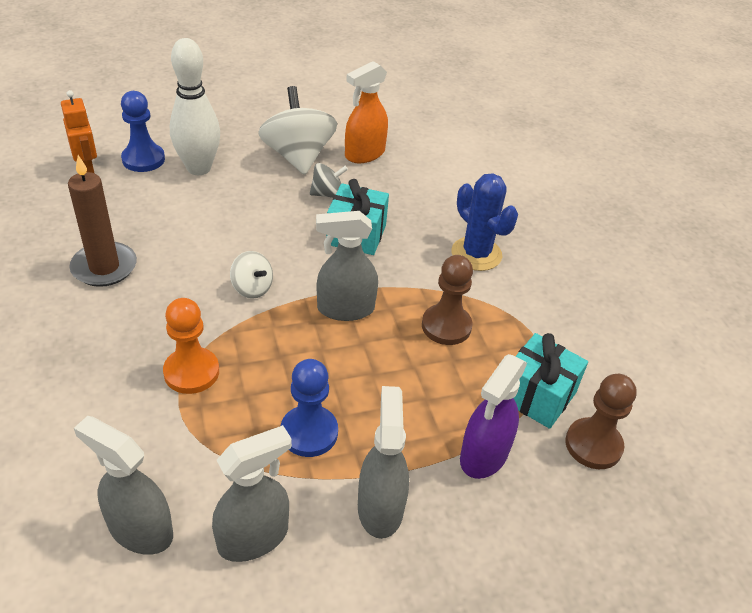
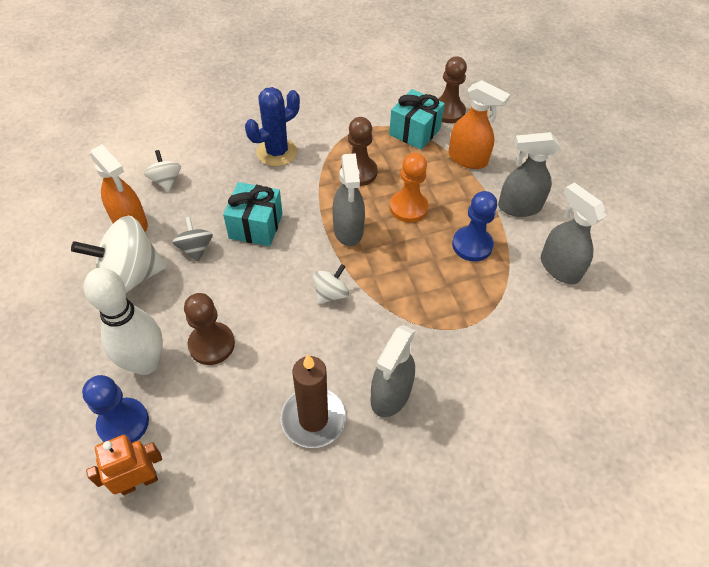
camera: 90 degrees left, 10 degrees up
grey spray bottle [74,416,173,555] -> grey spray bottle moved to [370,325,416,417]
orange pawn [163,298,219,394] -> orange pawn moved to [390,153,429,223]
purple spray bottle [460,354,527,479] -> orange spray bottle [448,80,510,169]
none -> white spinning top [144,150,181,191]
none -> brown pawn [184,293,235,365]

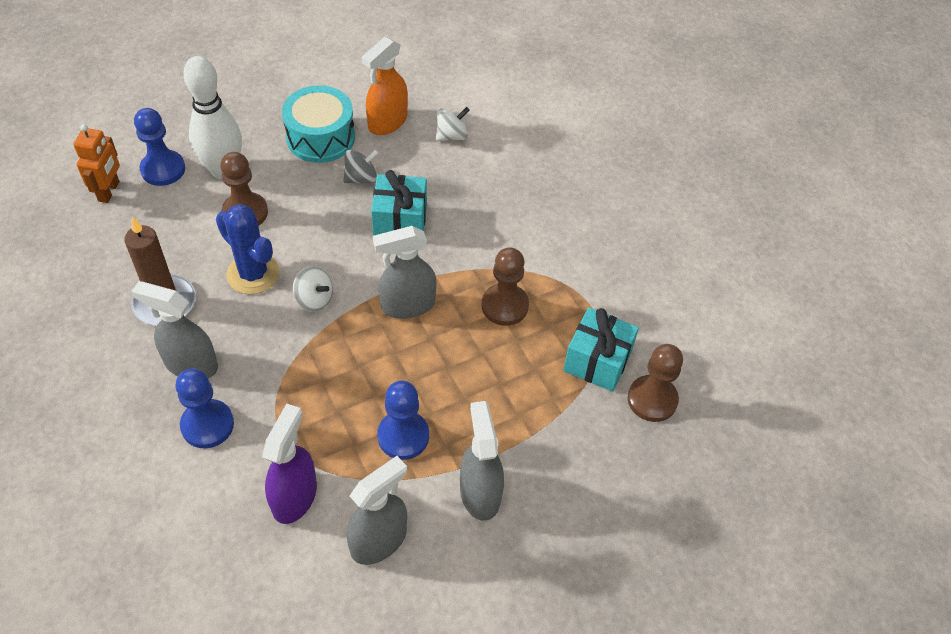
camera: 80 degrees right, 0 degrees up
white spinning top [71,216,167,293] -> turquoise drum [282,85,355,163]
orange robot [86,435,162,495] -> orange robot turned 45 degrees clockwise [73,124,120,203]
blue cactus [245,87,300,166] -> blue cactus moved to [216,204,280,295]
orange pawn [390,153,429,223] -> none
orange spray bottle [448,80,510,169] -> none
none -> blue pawn [176,369,234,448]
none -> purple spray bottle [262,404,317,524]

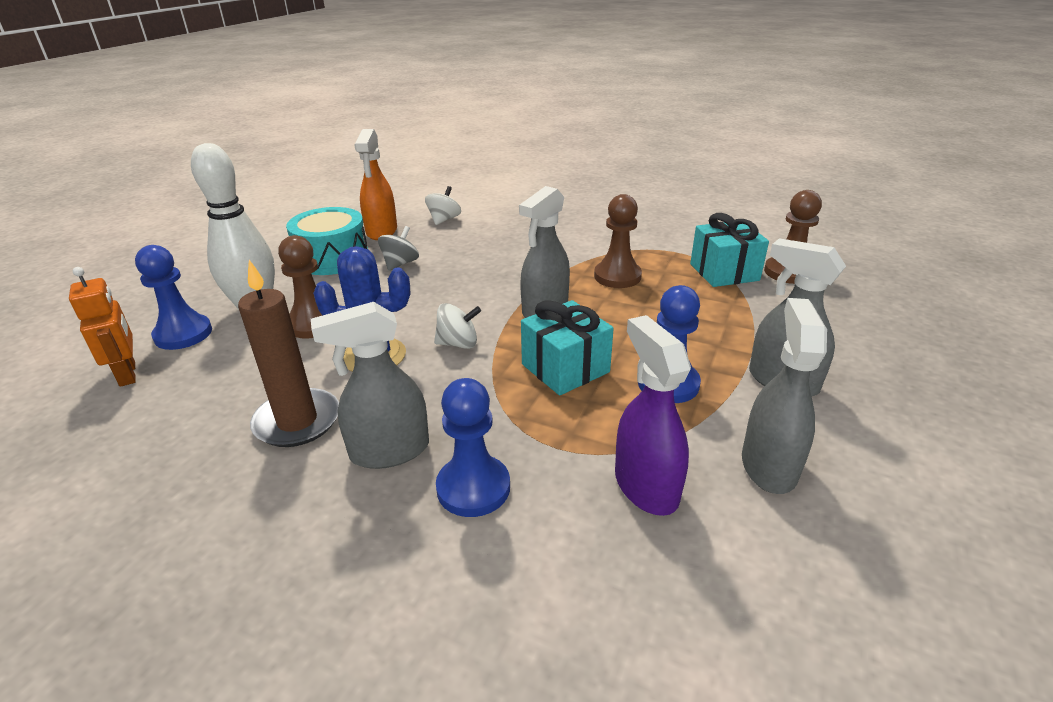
camera: 35 degrees left, 20 degrees down
turquoise gift [371,170,427,236] -> turquoise gift moved to [521,300,614,396]

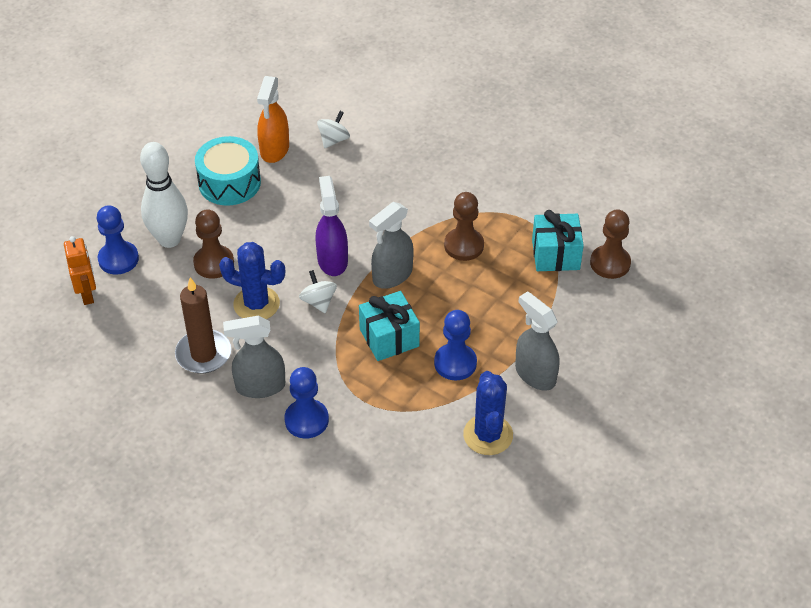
camera: 10 degrees right, 15 degrees up
grey spinning top [378,226,419,271] -> none
white spinning top [434,303,481,349] -> white spinning top turned 120 degrees counterclockwise [299,270,337,313]
purple spray bottle [615,315,691,516] -> purple spray bottle moved to [315,176,348,276]
grey spray bottle [742,298,827,494] -> blue cactus [463,371,513,455]

